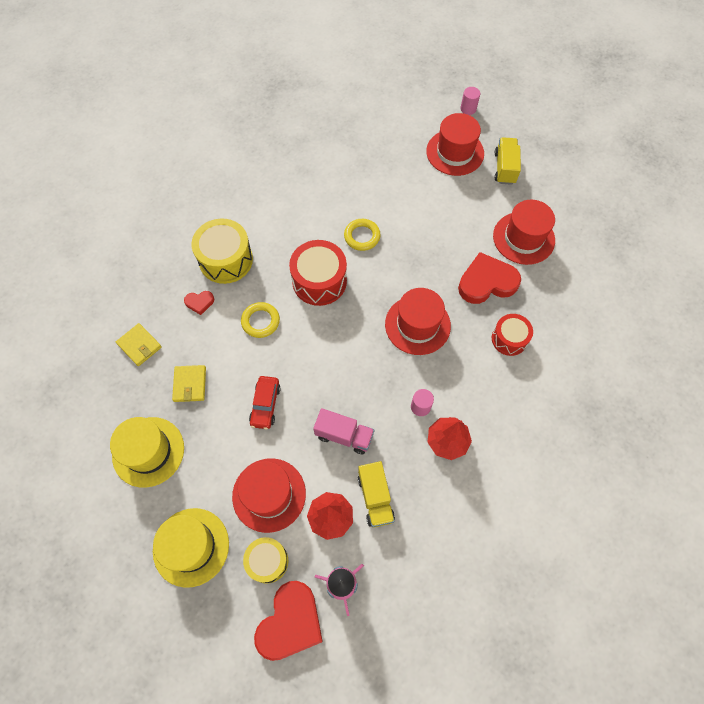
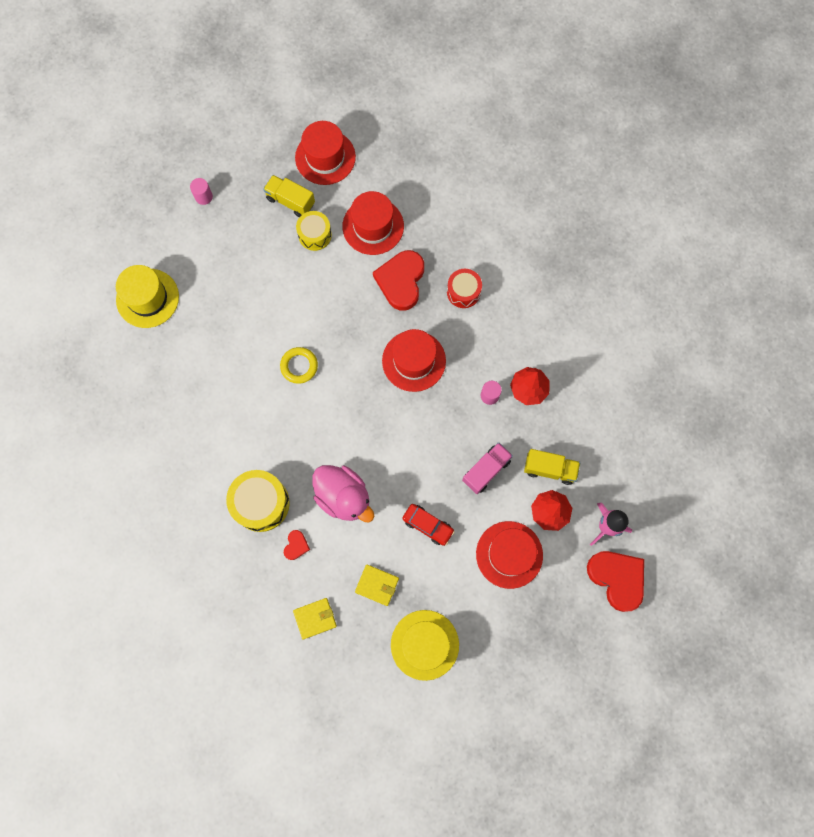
camera: 65 degrees left, 10 degrees up
yellow hat [153,508,229,588] -> yellow hat moved to [116,265,179,328]
yellow ring [241,302,280,338] -> pink duck [312,465,374,522]
yellow drum [243,537,288,584] -> yellow drum moved to [296,211,332,251]
red drum [289,240,347,306] -> none
red hat [426,113,484,176] -> red hat moved to [295,121,356,185]

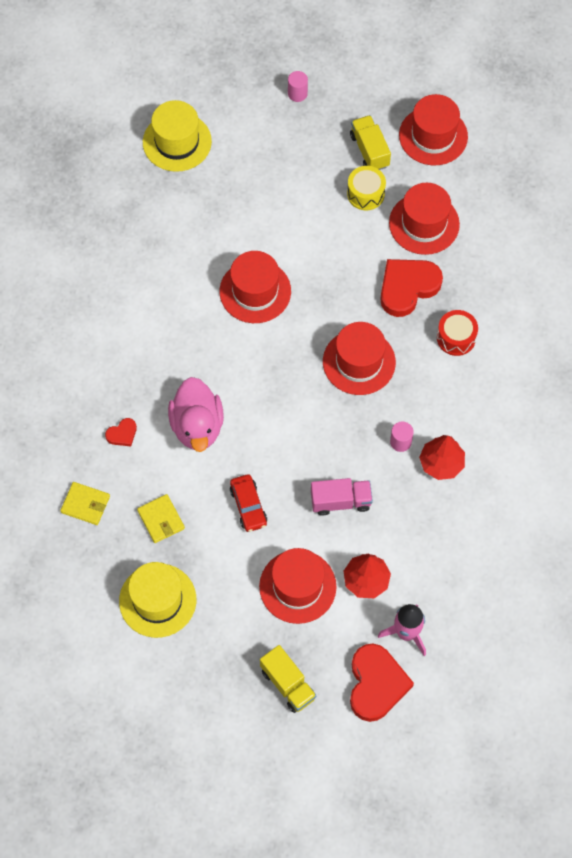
camera: 40 degrees right, 10 degrees down
yellow drum [226,470,290,532] -> none
yellow ring [280,347,318,384] -> red hat [220,251,291,323]
yellow truck [524,449,580,485] -> yellow truck moved to [260,645,316,713]

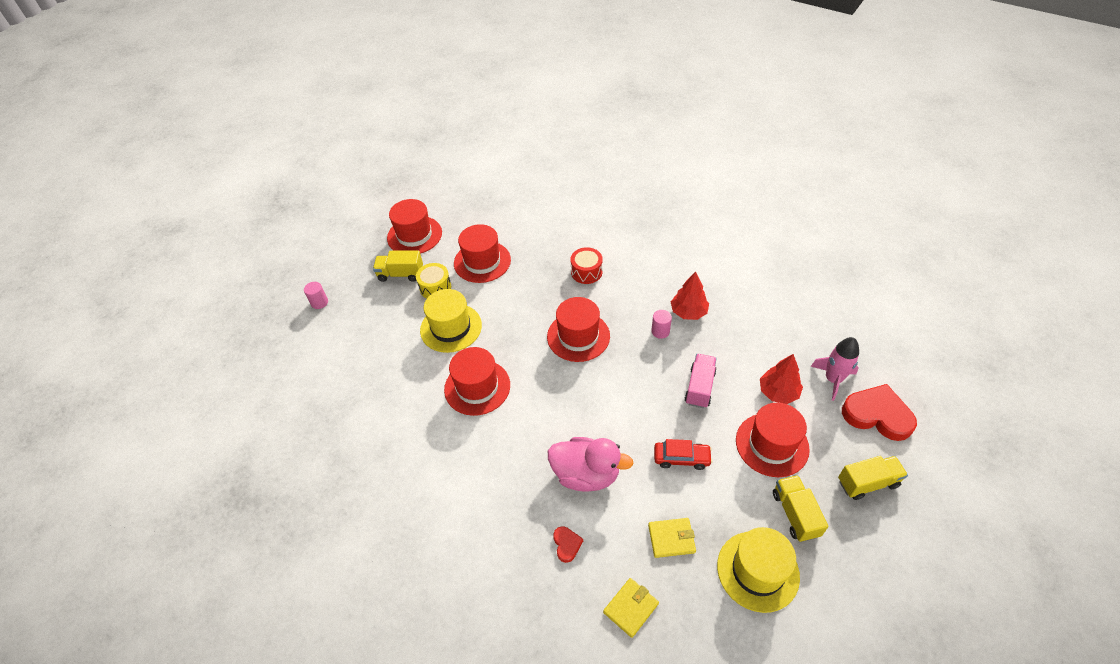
camera: 65 degrees left, 15 degrees down
yellow hat [143,100,212,172] -> yellow hat moved to [420,289,482,353]
red heart [381,259,443,317] -> none
none -> yellow truck [773,475,829,542]

